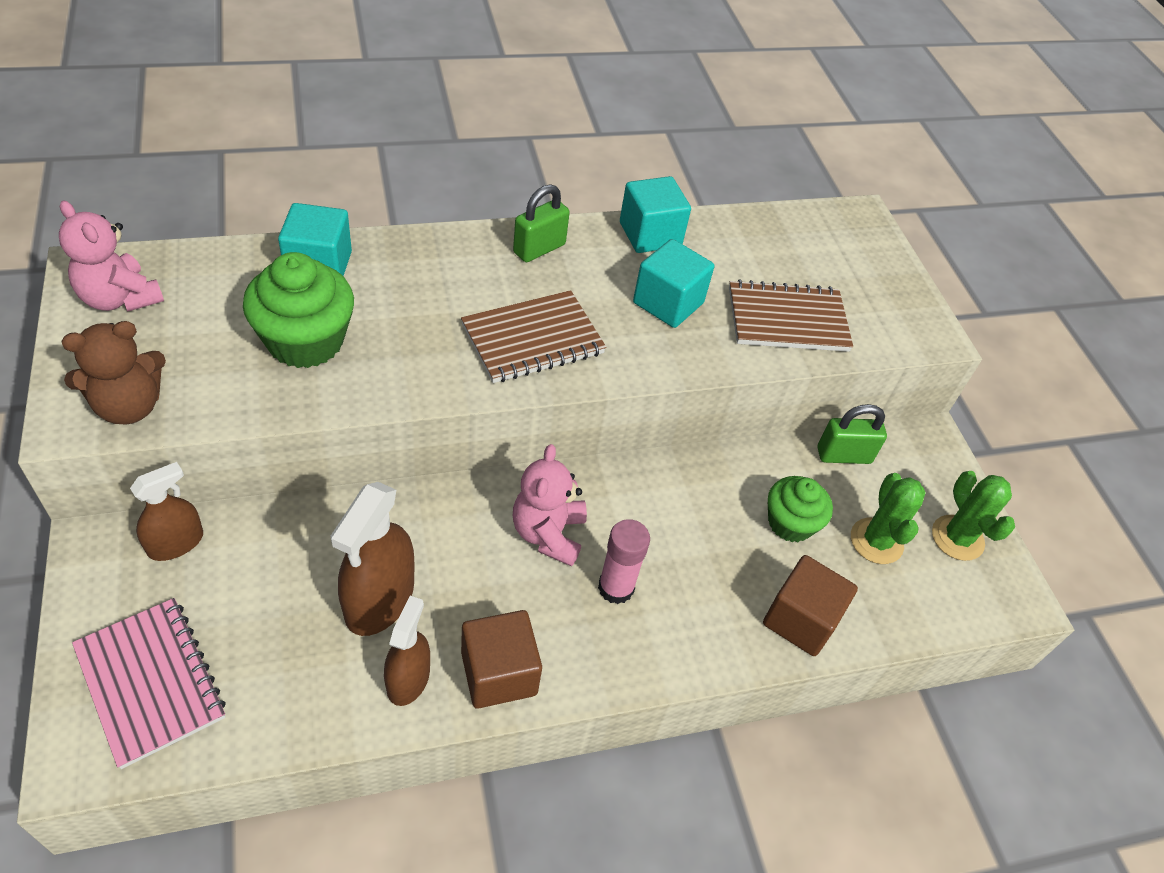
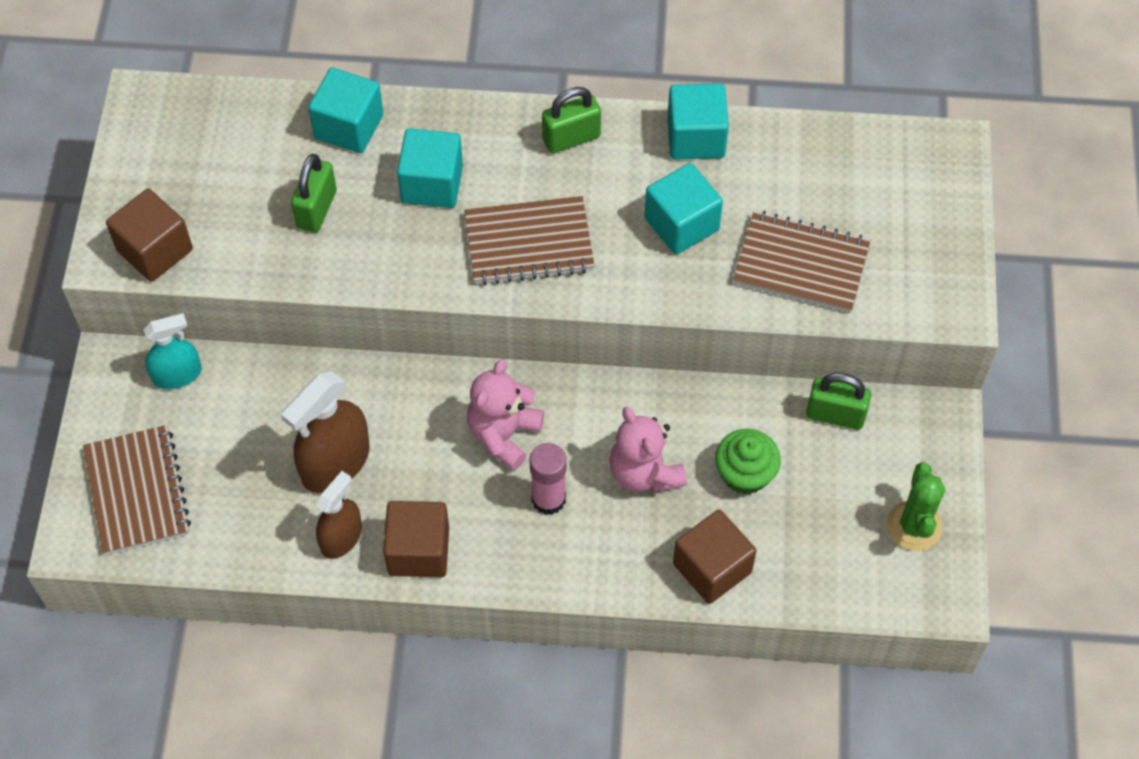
camera: 25 degrees right, 10 degrees up
pink teddy bear [59,200,164,312] -> pink teddy bear moved to [610,407,687,493]
brown teddy bear [62,321,166,424] -> brown cube [106,189,193,282]
pink notebook [72,598,226,769] -> brown notebook [83,425,191,555]
brown spray bottle [130,462,203,561] -> turquoise spray bottle [143,313,202,389]
green cupcake [243,252,354,368] -> green padlock [291,154,337,233]
green cactus [851,473,926,564] -> none
none -> turquoise cube [397,128,463,208]

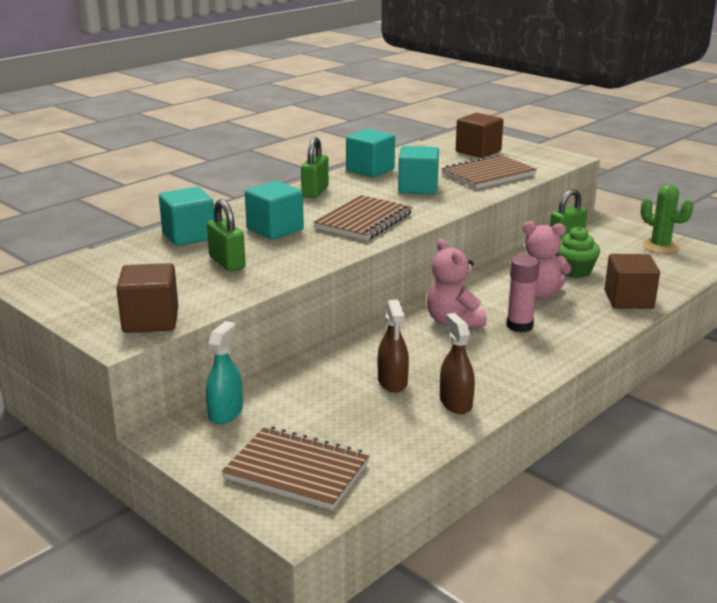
camera: 50 degrees left, 35 degrees down
brown spray bottle [281,371,370,493] -> brown spray bottle [377,299,409,392], size x0.63
brown cube [383,501,449,577] -> brown cube moved to [456,113,503,158]

